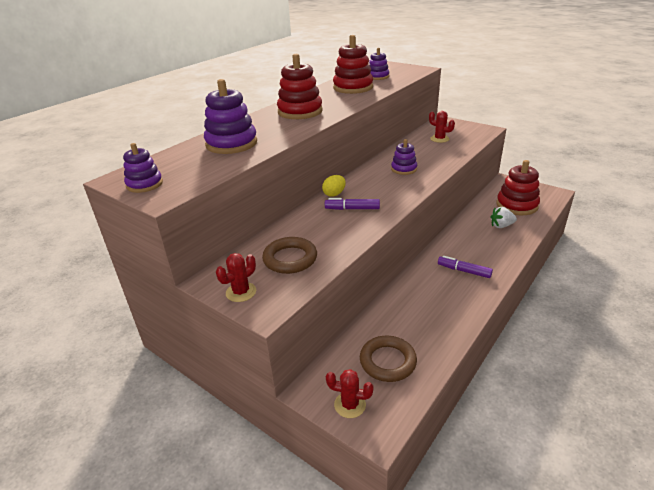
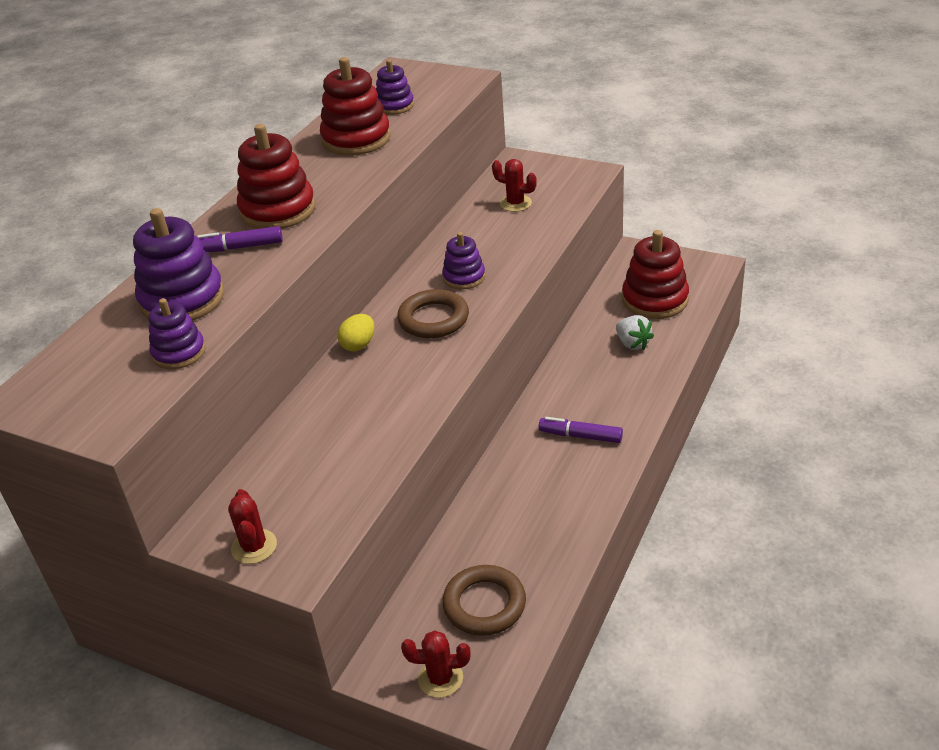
camera: 10 degrees left, 5 degrees up
purple stacking toy [123,143,163,193] -> purple stacking toy moved to [148,298,206,369]
red cactus [216,253,256,302] -> red cactus turned 45 degrees counterclockwise [228,489,277,564]
brown ring [262,237,317,274] -> brown ring moved to [397,289,469,338]
purple marker [325,198,380,210] -> purple marker moved to [197,226,283,252]
white strawberry [490,207,517,228] -> white strawberry turned 105 degrees counterclockwise [616,315,654,350]

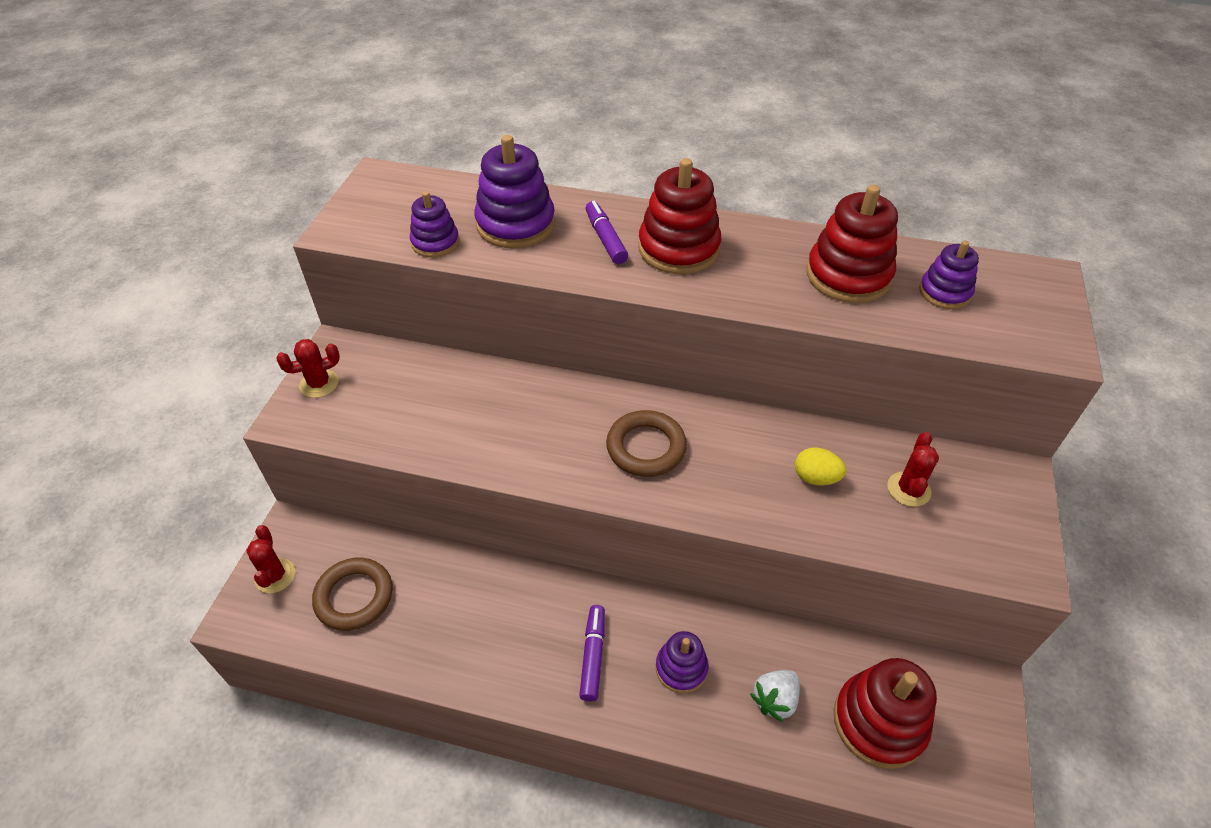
camera: 75 degrees right, 10 degrees up
yellow egg [337,314,374,351] -> yellow egg moved to [795,448,846,486]
purple stacking toy [442,232,485,290] -> purple stacking toy moved to [656,631,709,693]

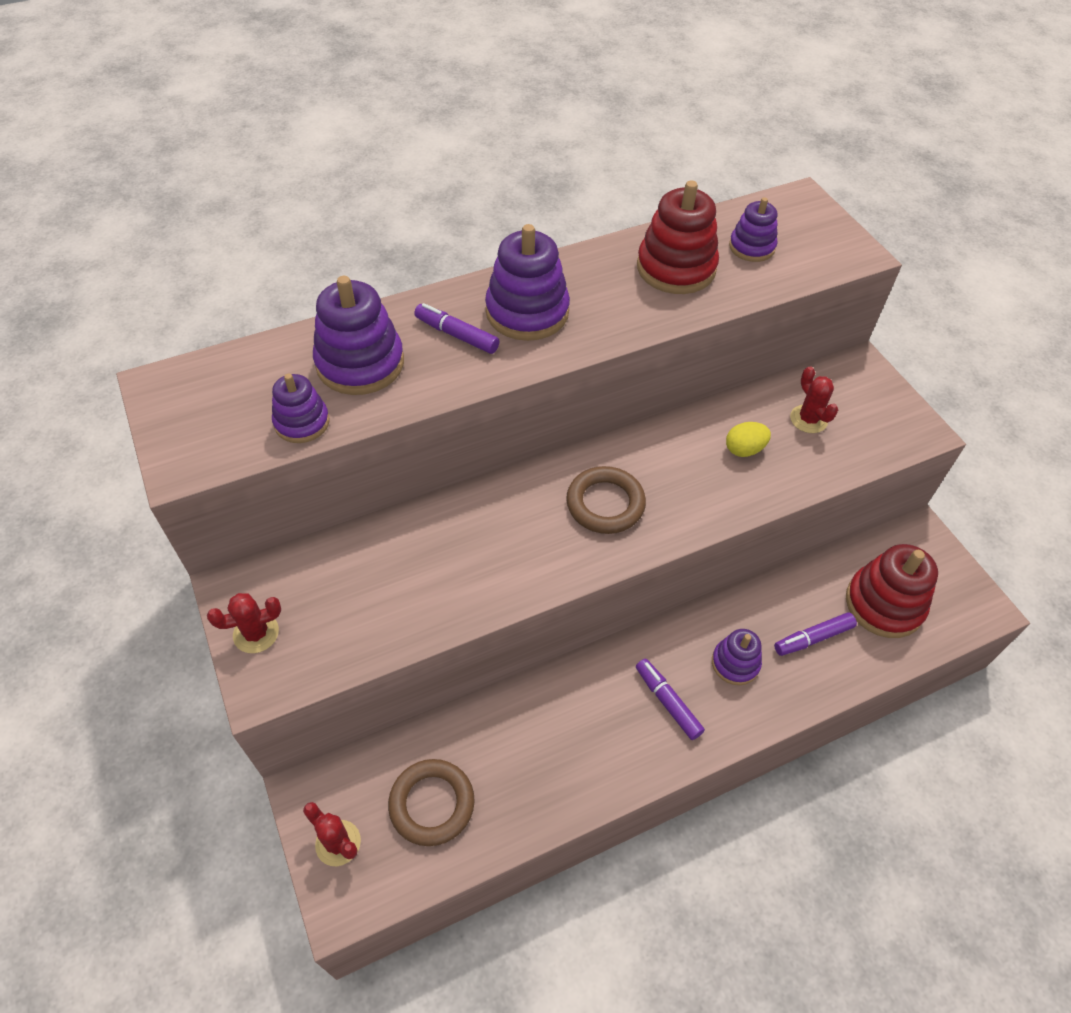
camera: 40 degrees left, 5 degrees up
red cactus [276,339,340,398] -> red cactus turned 45 degrees clockwise [207,593,281,653]
red stacking toy [638,158,721,274] -> purple stacking toy [485,224,570,341]
white strawberry [750,670,800,722] -> purple marker [774,612,857,656]

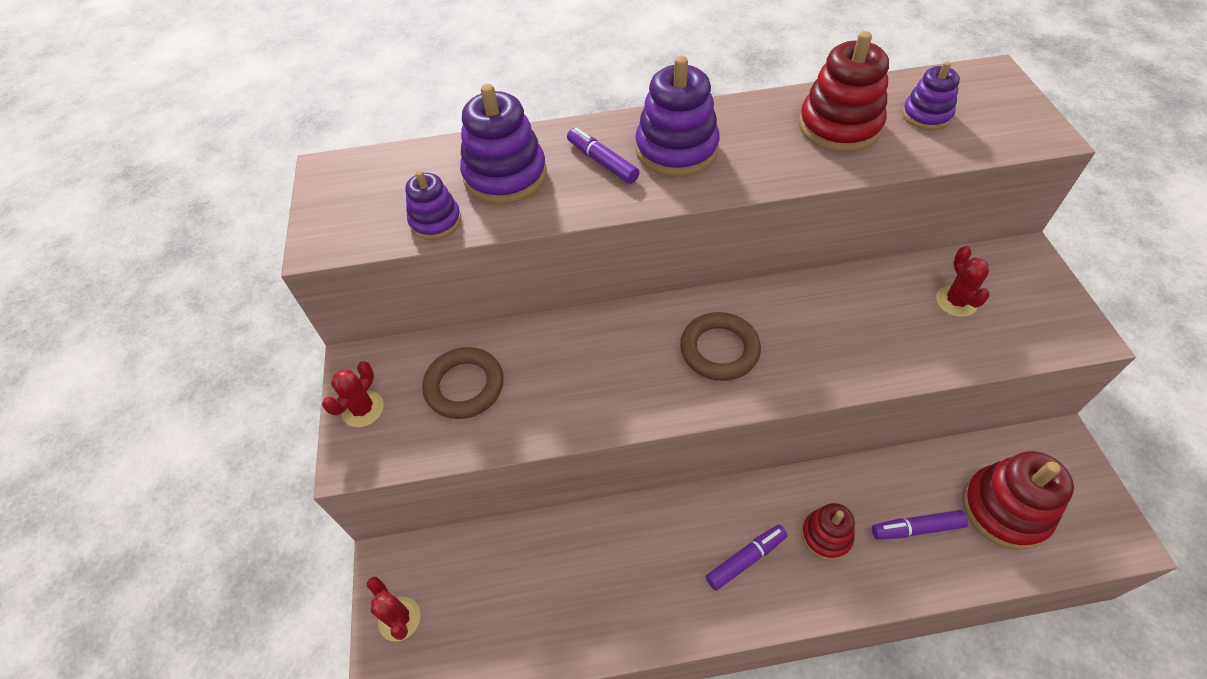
camera: 20 degrees right, 0 degrees up
red cactus [207,593,281,653] -> red cactus turned 60 degrees counterclockwise [322,361,384,427]
brown ring [388,759,475,846] -> brown ring moved to [422,347,504,419]
purple marker [636,659,705,740] -> purple marker turned 75 degrees clockwise [706,525,787,591]
purple stacking toy [712,629,762,685] -> red stacking toy [801,503,855,561]
yellow egg [726,422,771,457] -> none

